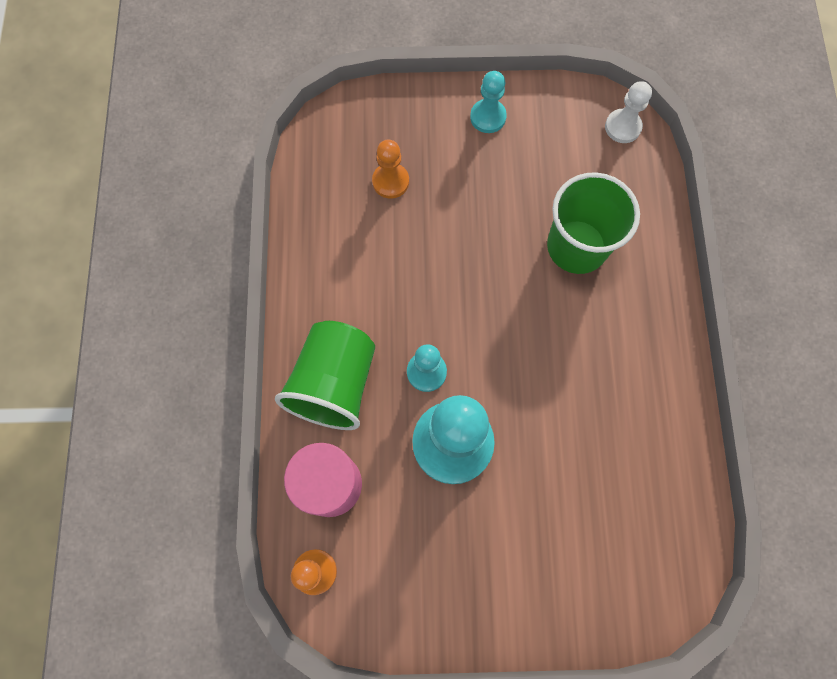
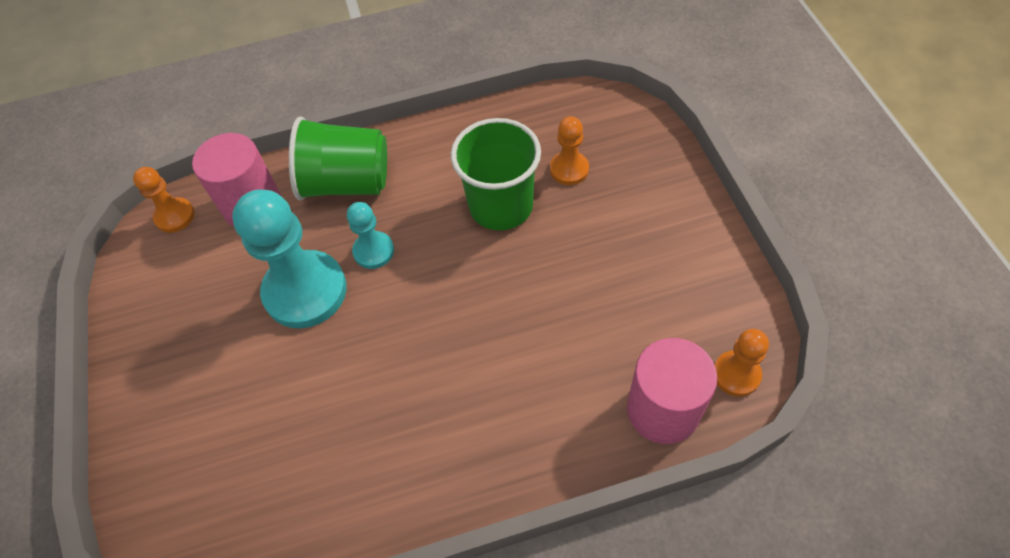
camera: 80 degrees right, 15 degrees down
turquoise pawn [470,71,507,133] -> none
green cup [547,172,640,274] -> green cup moved to [451,118,541,230]
white pawn [605,81,652,143] -> orange pawn [715,329,769,396]
none -> pink cylinder [627,338,717,444]

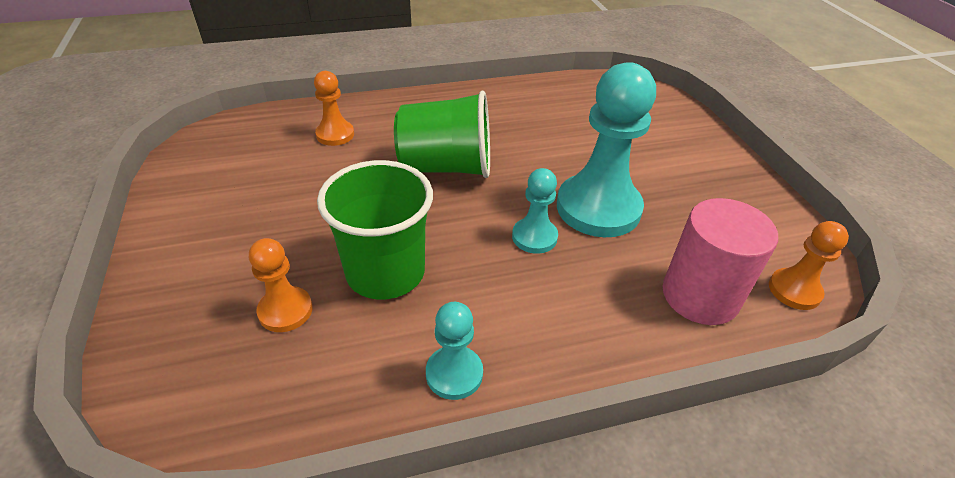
camera: 175 degrees right, 15 degrees down
green cup [289,116,387,200] -> green cup moved to [394,91,490,178]
pink cylinder [627,338,717,444] -> none
orange pawn [715,329,769,396] -> orange pawn moved to [314,71,354,146]
none -> turquoise pawn [426,302,483,400]

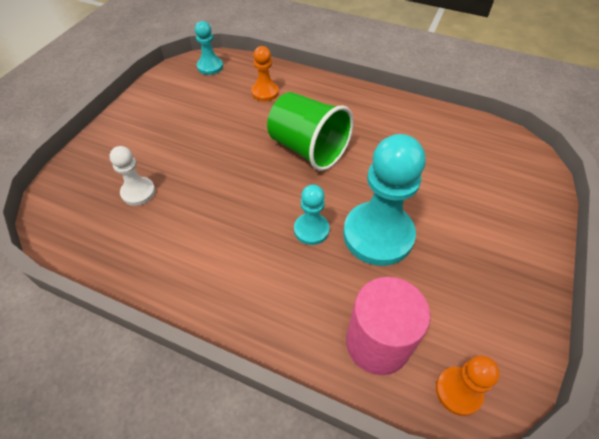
camera: 40 degrees right, 10 degrees up
orange pawn [249,238,313,332] -> white pawn [109,146,155,206]
green cup [317,160,433,300] -> none
turquoise pawn [426,302,483,400] -> turquoise pawn moved to [195,21,223,75]

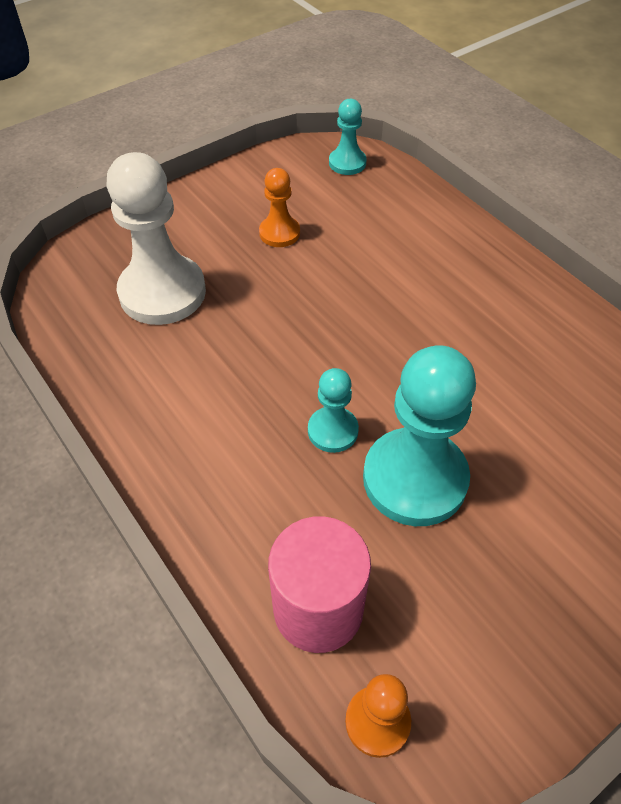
camera: 30 degrees right, 0 degrees up
white pawn [109,146,155,206] -> white pawn [107,152,206,325], size x1.96
orange pawn [251,46,279,101] -> orange pawn moved to [259,168,300,247]
green cup [267,92,353,171] -> none

